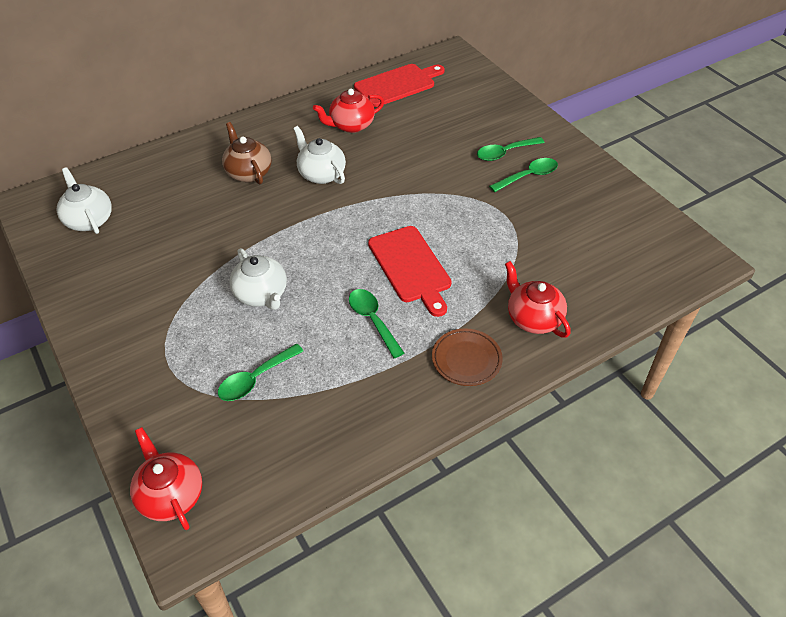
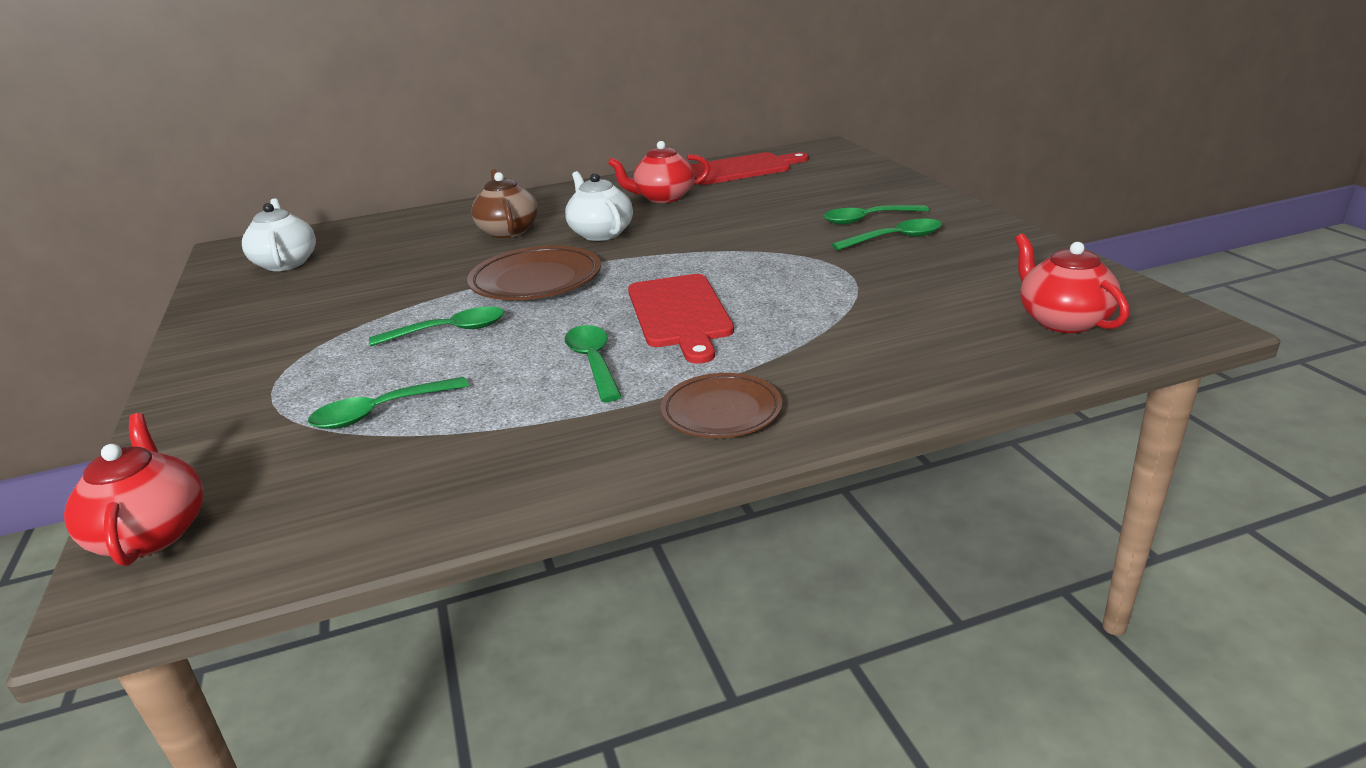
camera: 15 degrees right, 20 degrees down
white teapot [229,248,287,310] -> green spoon [369,306,505,346]
red teapot [505,261,571,338] -> red teapot moved to [1015,233,1129,333]
none -> brown plate [467,245,601,300]

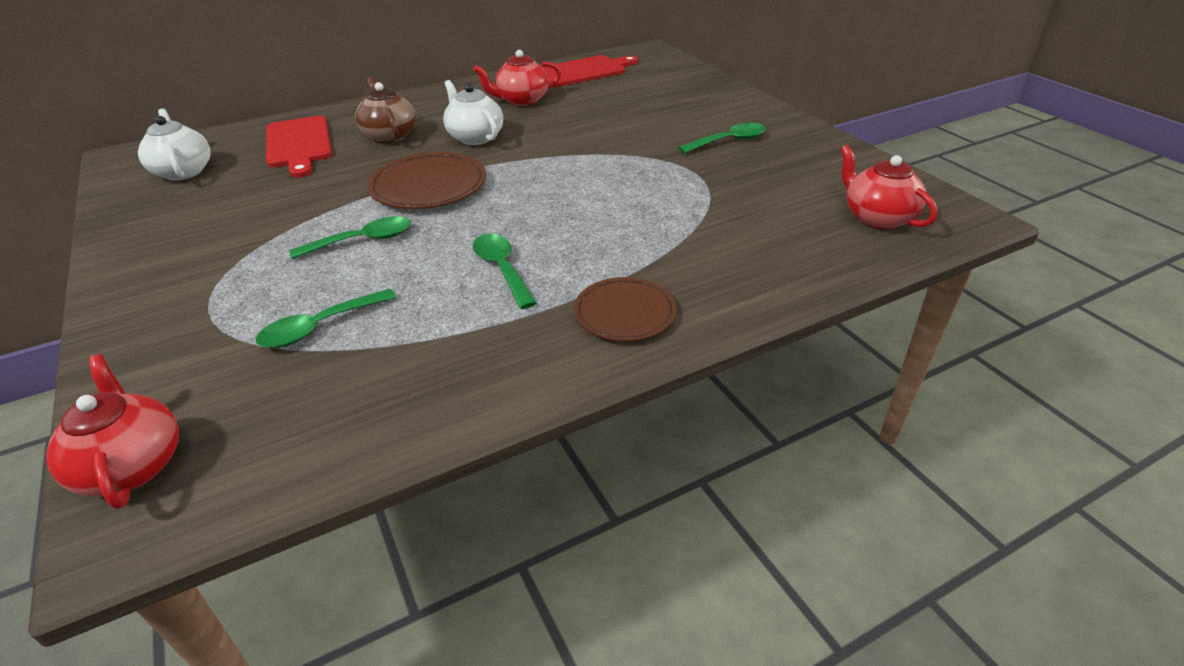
camera: 10 degrees left, 10 degrees up
red cutting board [628,274,734,364] -> red cutting board moved to [266,116,332,177]
green spoon [823,205,929,224] -> none

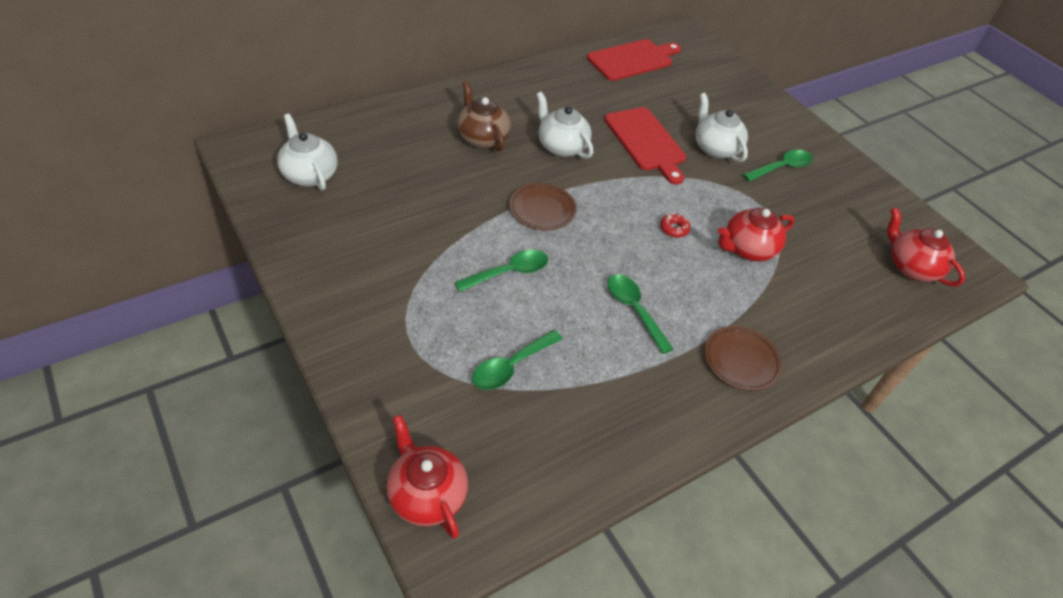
camera: 10 degrees left, 10 degrees up
red cutting board [266,116,332,177] -> red cutting board moved to [604,107,686,185]
brown plate [367,152,486,209] -> brown plate [509,183,576,230], size x0.66
red teapot [473,50,561,106] -> red teapot moved to [718,208,795,261]
none -> red donut [660,213,691,238]
none -> white teapot [695,93,748,162]

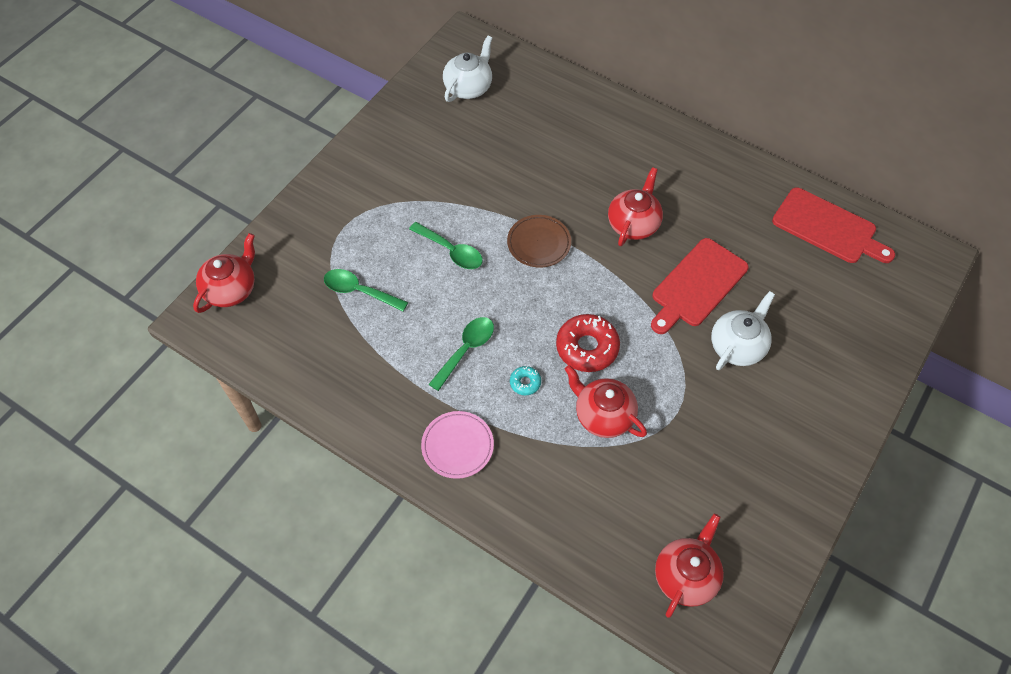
camera: 70 degrees right, 10 degrees up
brown teapot [457,81,511,151] -> none
white teapot [536,92,593,159] -> red teapot [608,167,663,246]
red donut [660,213,691,238] -> red donut [556,314,620,372], size x2.05
brown plate [704,326,782,391] -> pink plate [421,411,494,479]
green spoon [743,150,813,182] -> none
none -> turquoise donut [510,366,541,395]

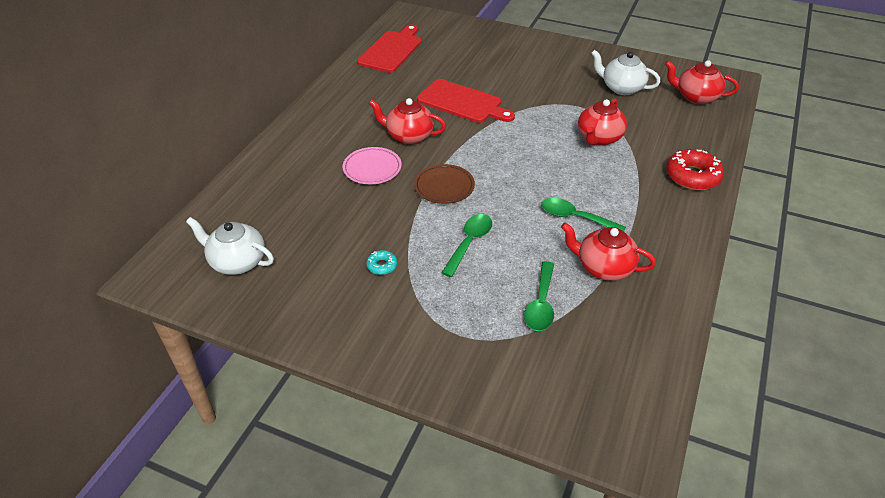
camera: 100 degrees left, 15 degrees down
red teapot [193,233,255,313] -> red teapot moved to [561,223,656,281]
pink plate [421,411,494,479] -> pink plate moved to [343,147,402,184]
turquoise donut [510,366,541,395] -> turquoise donut moved to [366,250,397,275]
red donut [556,314,620,372] -> red donut moved to [666,149,724,190]
white teapot [711,291,775,370] -> white teapot moved to [591,50,660,95]

